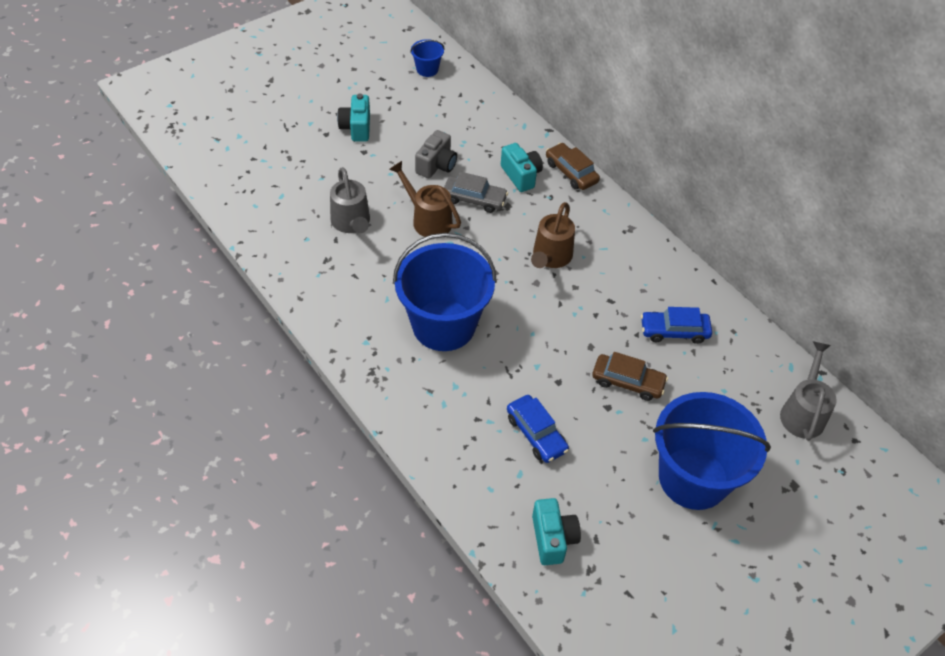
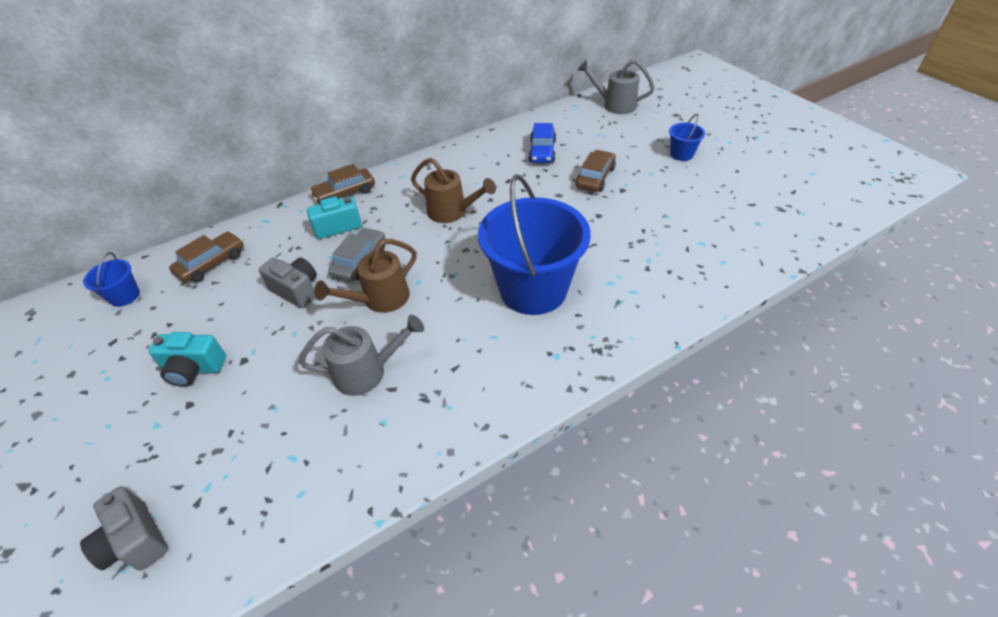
camera: 80 degrees left, 5 degrees down
blue car [507,395,569,463] -> none
turquoise camera [532,498,581,565] -> none
blue bucket [653,392,771,510] -> blue bucket [669,114,706,161], size x0.43
none -> grey camera [80,486,168,571]
none -> brown car [169,231,244,283]

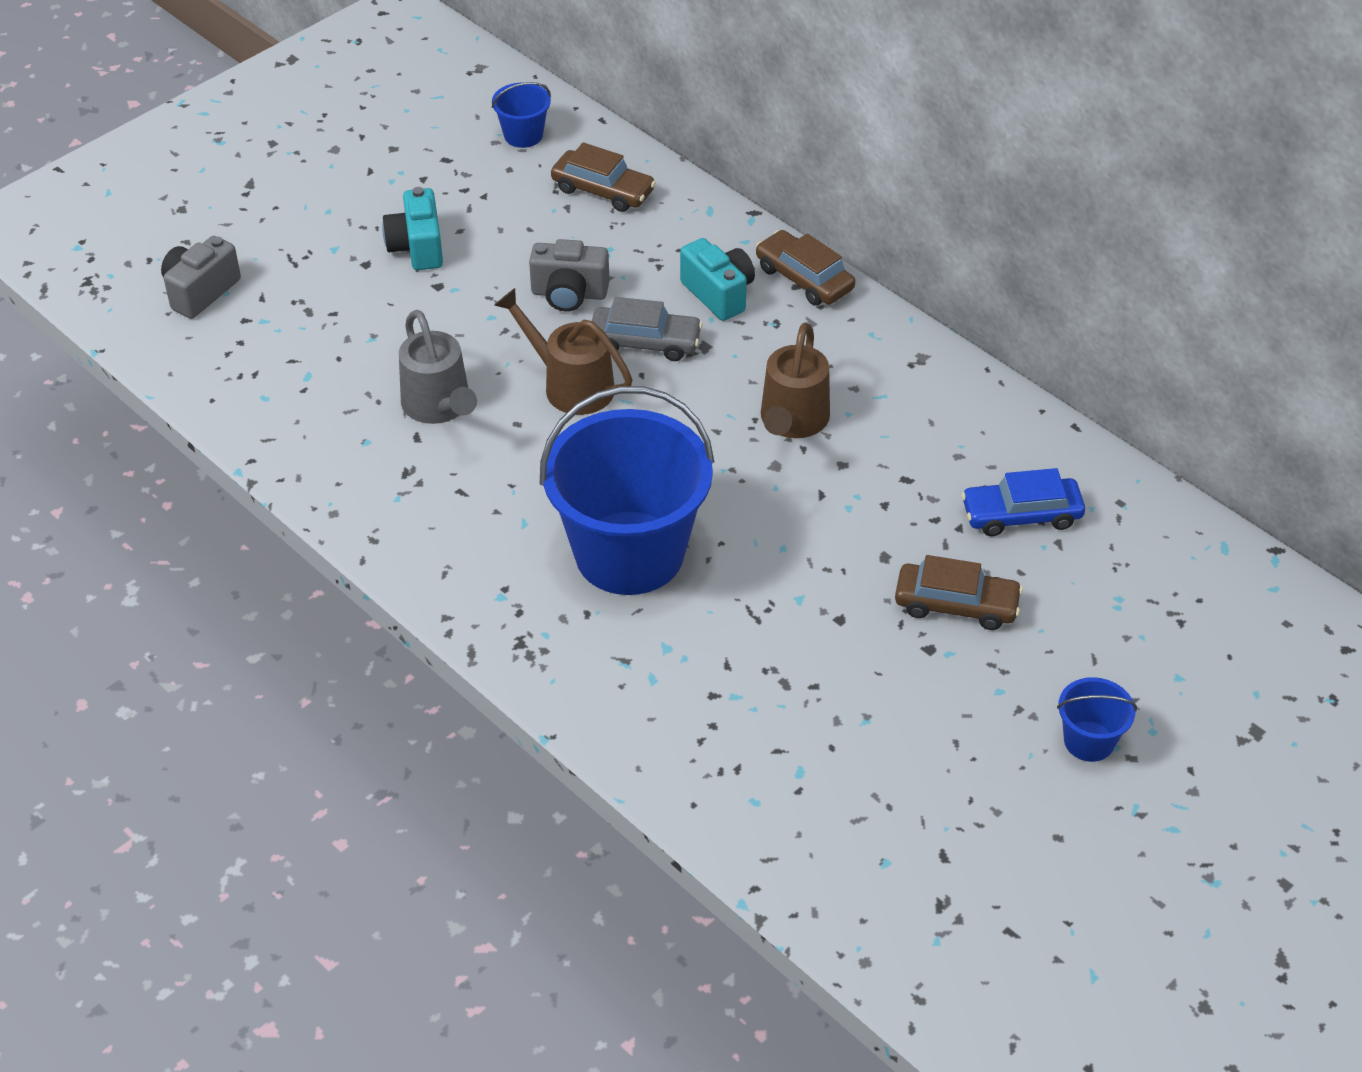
camera: 75 degrees right, 0 degrees up
grey camera [259,258,317,308] -> grey camera turned 75 degrees clockwise [529,239,609,312]
grey watering can [578,59,655,114] -> none

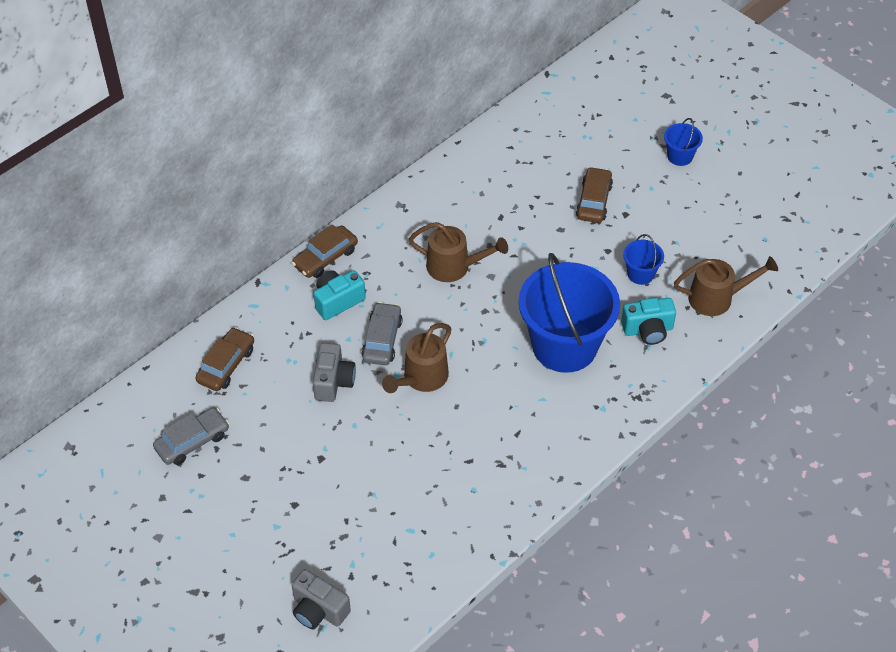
camera: 90 degrees left, 5 degrees up
turquoise camera [382,187,443,270] -> turquoise camera moved to [621,298,676,345]
grey watering can [399,310,477,424] -> none
blue bucket [492,82,551,148] -> blue bucket moved to [623,234,664,285]
blue car [961,468,1085,536] -> none
none -> grey car [153,407,229,465]
none -> brown watering can [674,256,778,316]

